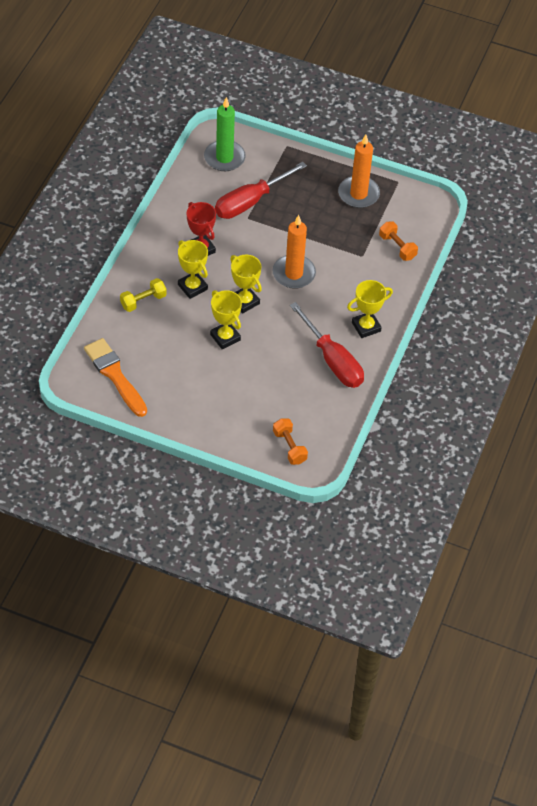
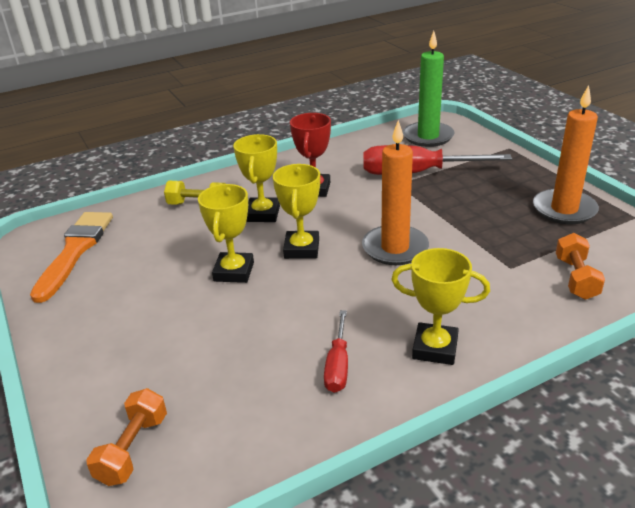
camera: 45 degrees right, 20 degrees down
red screwdriver [290,302,364,388] -> red screwdriver [324,310,348,393], size x0.52

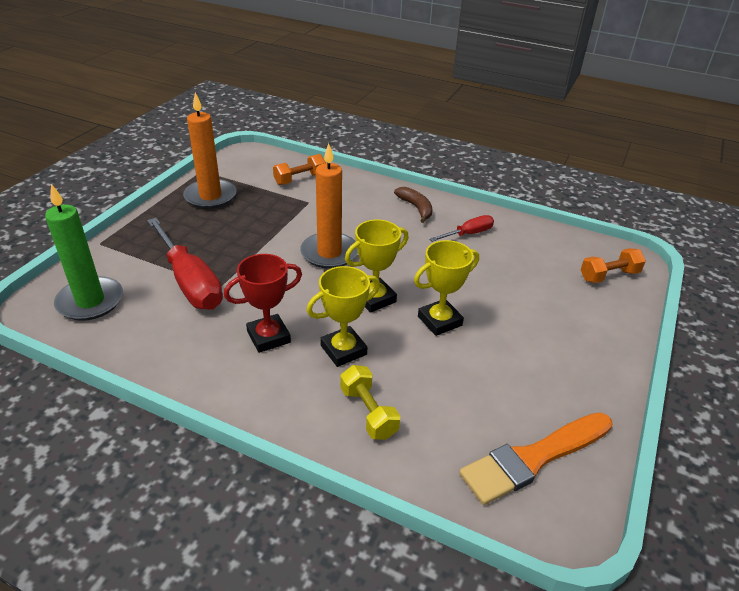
camera: 130 degrees left, 5 degrees up
yellow trophy [391,248,490,365] -> brown banana [394,187,433,223]

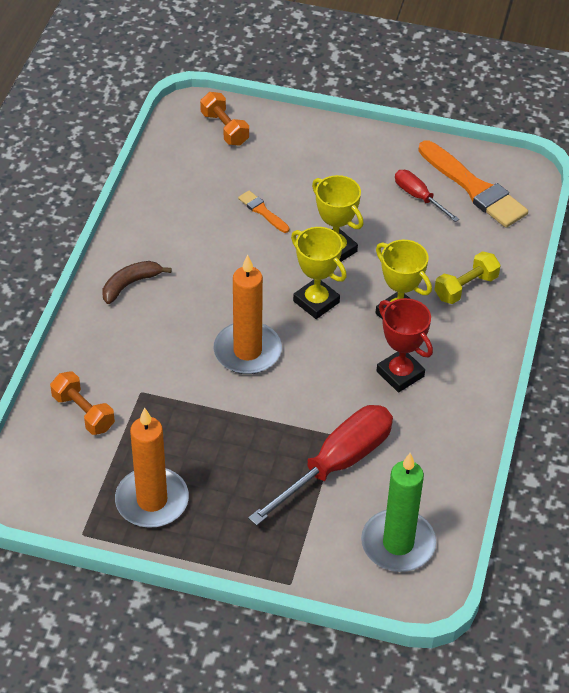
camera: 100 degrees left, 10 degrees up
red screwdriver [430,215,494,242] -> red screwdriver moved to [395,170,459,222]
none -> orange brush [238,190,289,233]

